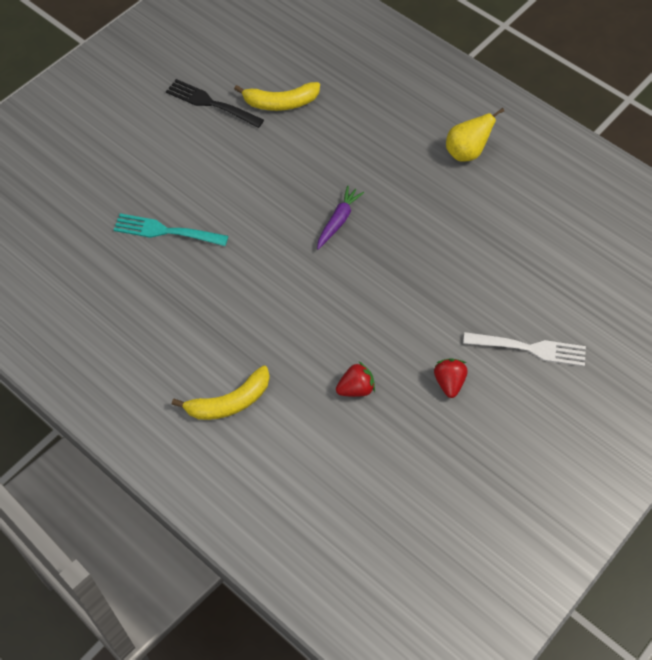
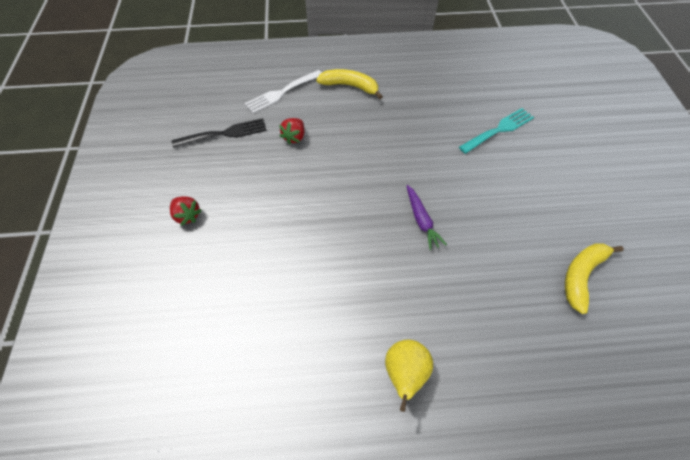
camera: 135 degrees right, 0 degrees up
black fork [166,79,264,128] -> black fork moved to [172,118,267,148]
yellow banana [172,365,270,420] -> yellow banana turned 90 degrees clockwise [316,69,383,99]
red strawberry [434,358,468,398] -> red strawberry moved to [170,196,202,226]
white fork [463,332,586,367] -> white fork moved to [245,70,322,113]

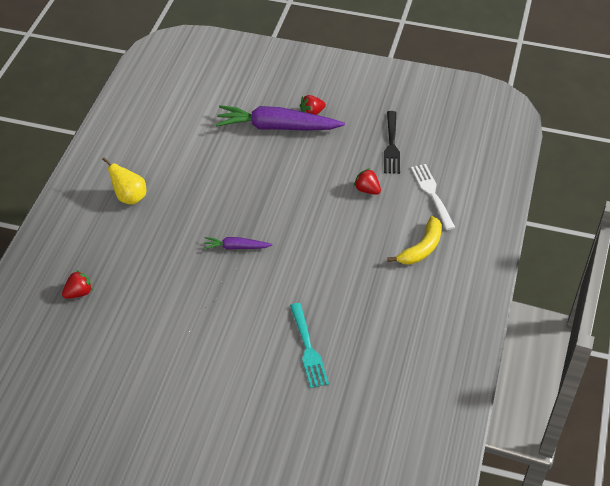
camera: 110 degrees right, 10 degrees down
yellow banana [565,243,624,314] -> none
none -> red strawberry [62,270,93,299]
none -> purple carrot [215,105,345,131]

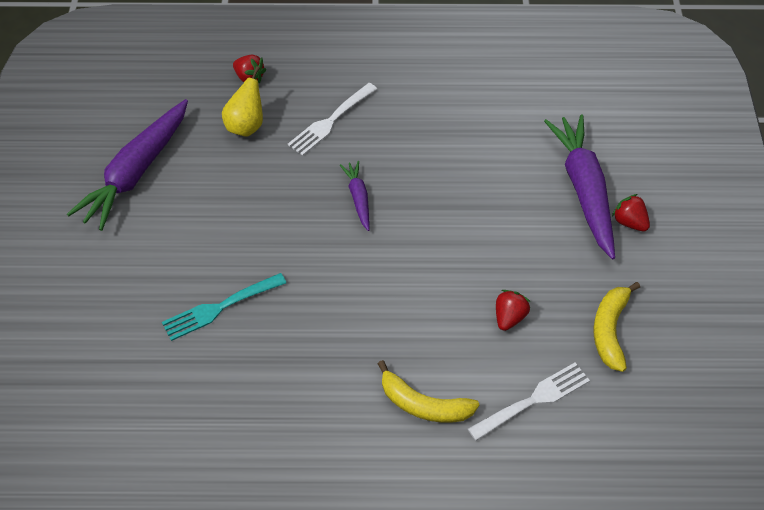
camera: 75 degrees right, 5 degrees up
yellow pear [102,157,146,205] -> yellow pear moved to [222,66,263,137]
black fork [384,111,400,174] -> yellow banana [594,282,640,372]
none -> purple carrot [67,99,188,231]
none -> white fork [288,83,377,156]

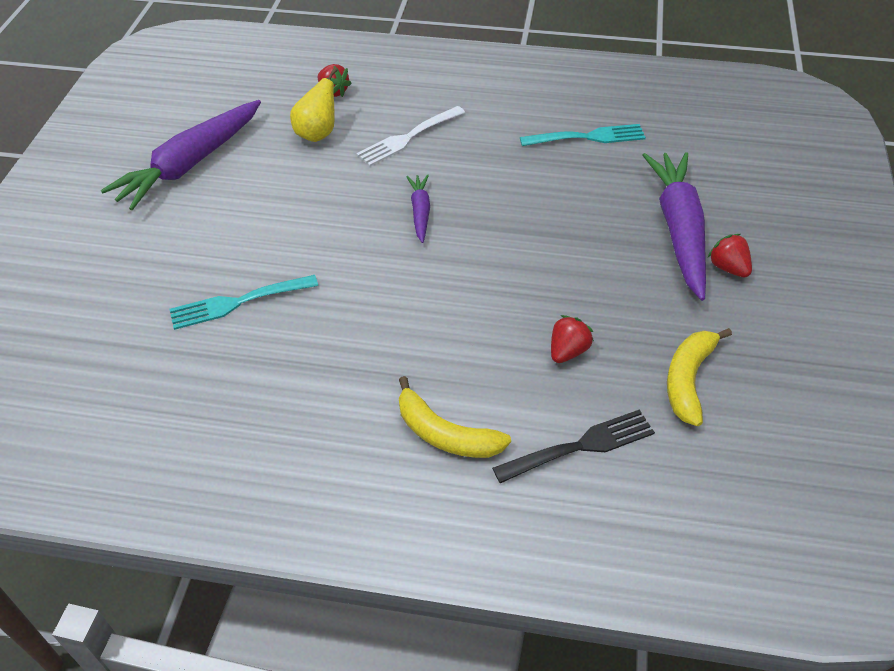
camera: 10 degrees right, 5 degrees down
white fork [468,363,590,441] -> black fork [492,409,655,483]
none -> turquoise fork [520,124,646,146]

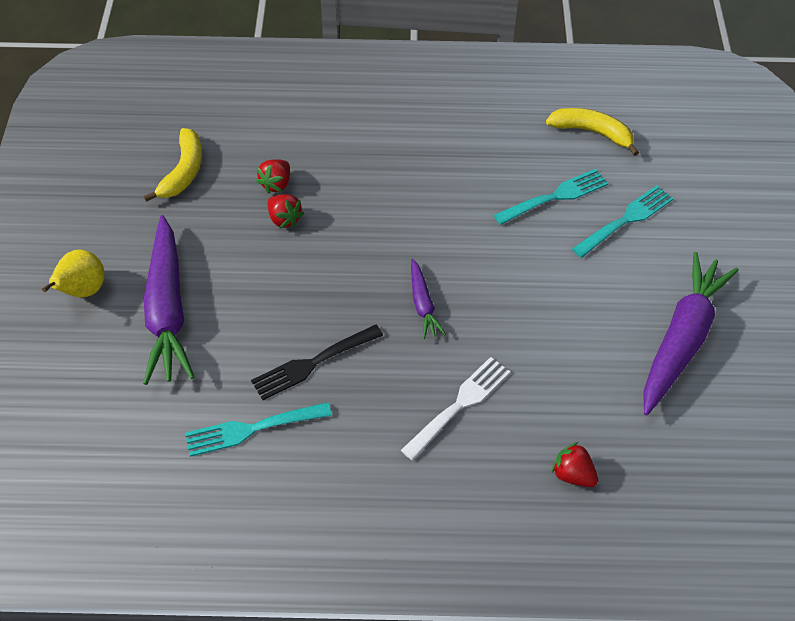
camera: 170 degrees right, 5 degrees up
yellow pear [290,67,338,142] -> yellow pear moved to [42,249,105,298]
yellow banana [399,376,511,458] -> yellow banana moved to [546,108,639,156]
black fork [492,409,655,483] -> black fork moved to [251,324,383,400]
red strawberry [708,234,752,277] -> red strawberry moved to [268,194,304,228]
none -> turquoise fork [572,185,674,258]

